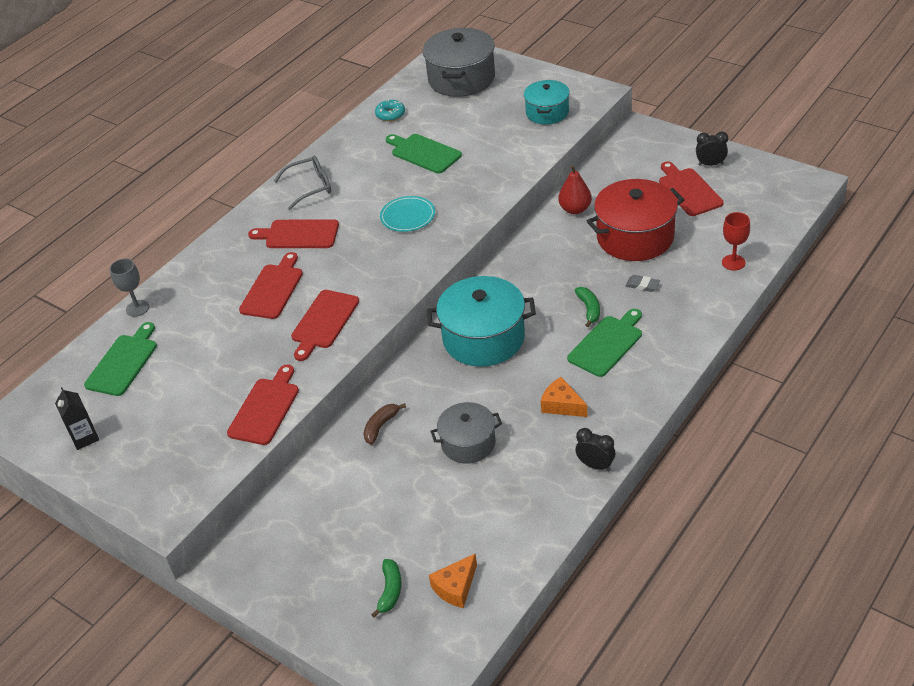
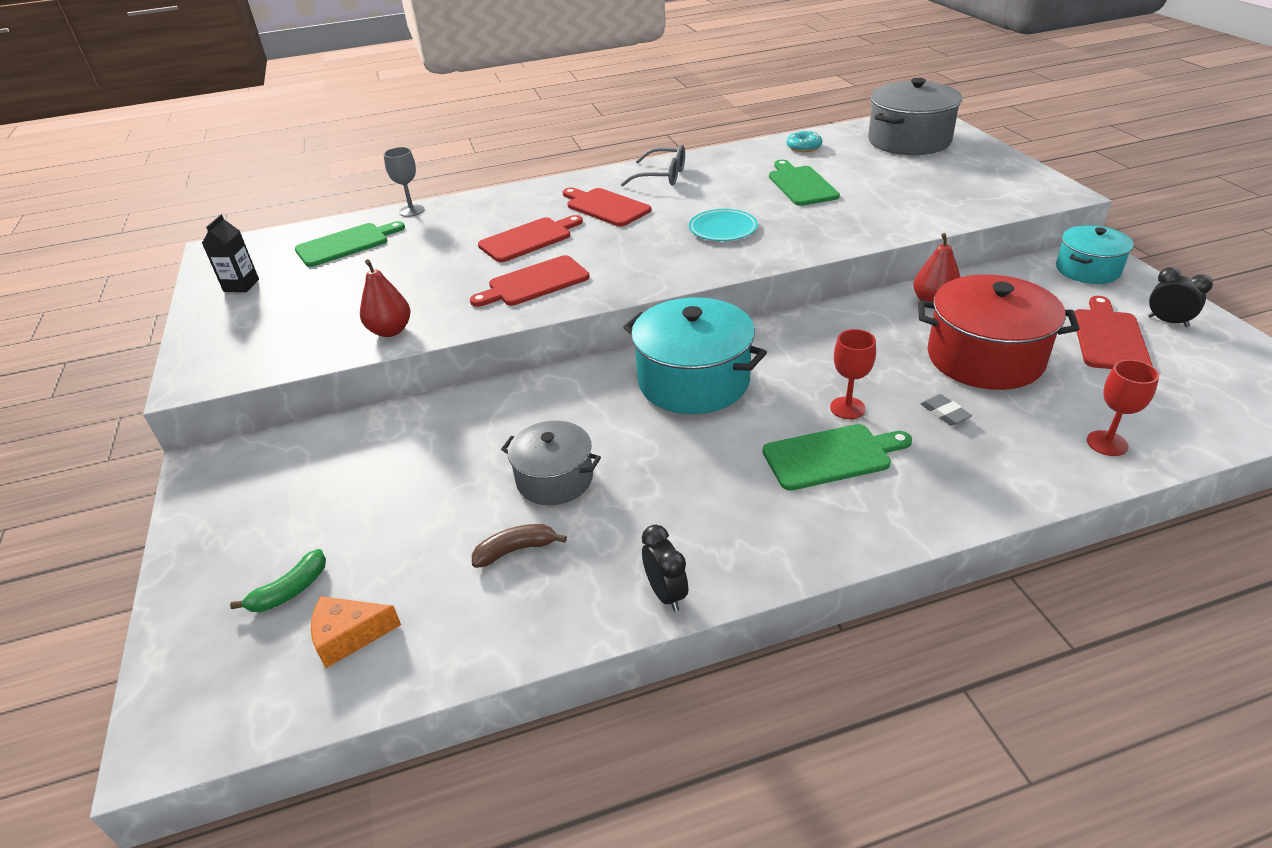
camera: 35 degrees right, 5 degrees down
red cutting board [227,364,299,445] -> red pear [360,259,411,337]
brown banana [364,403,406,445] -> brown banana moved to [472,524,567,568]
turquoise pot [524,80,570,124] -> turquoise pot moved to [1056,225,1134,284]
orange cheese [541,377,588,417] -> none
green banana [575,287,600,327] -> red goblet [830,329,876,419]

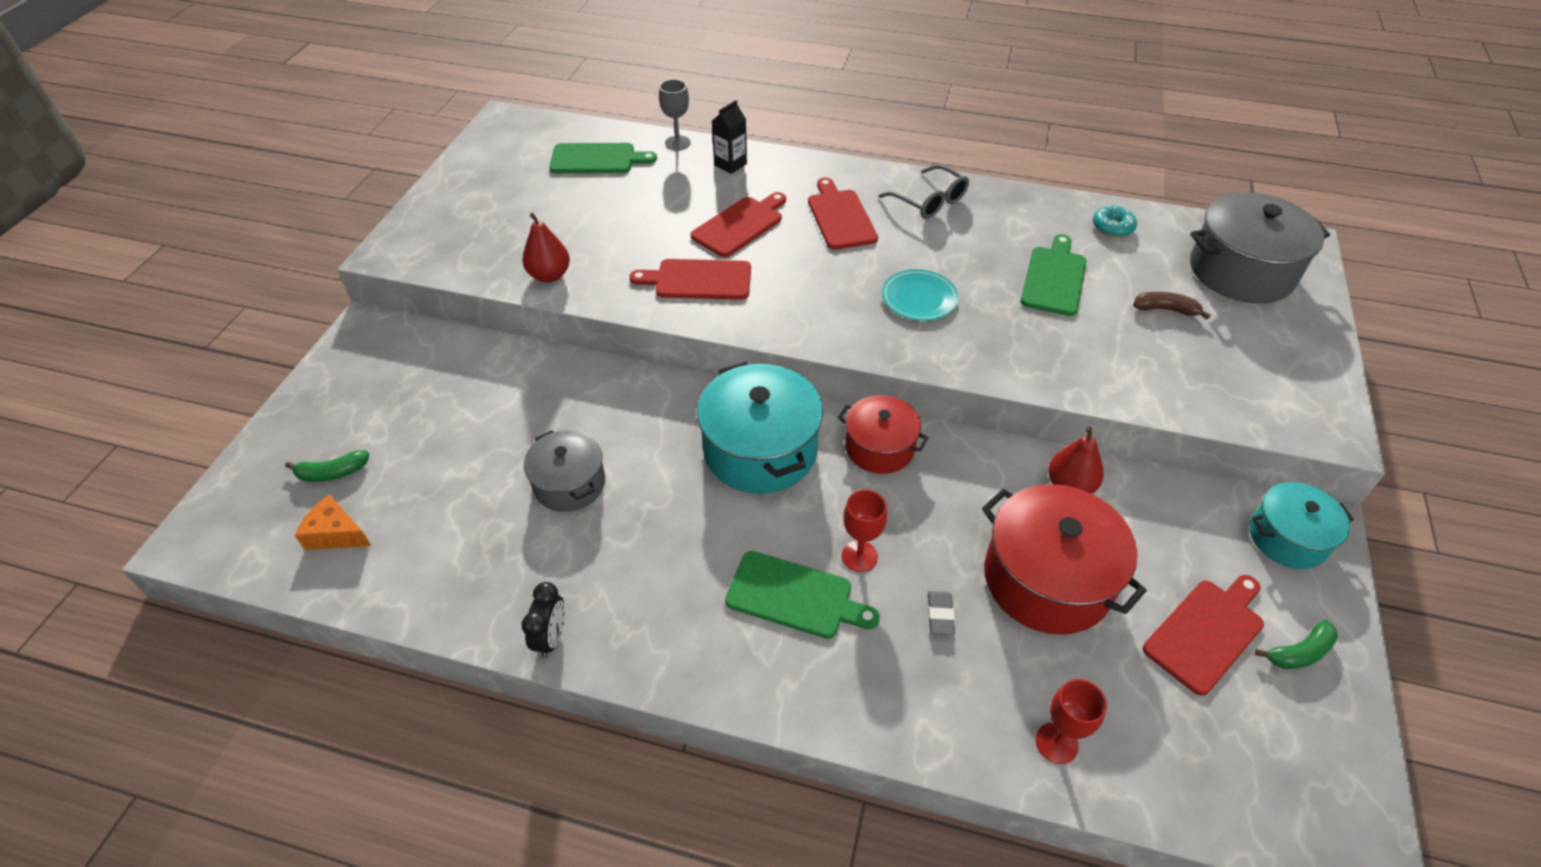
camera: 30 degrees right, 10 degrees up
black carton [202,214,259,292] -> black carton moved to [712,100,747,174]
brown banana [472,524,567,568] -> brown banana moved to [1133,292,1211,319]
red cutting board [478,215,583,262] -> red cutting board turned 45 degrees counterclockwise [691,192,786,257]
black clock [1148,267,1213,327] -> green banana [1255,620,1338,669]
none -> red pot [838,395,929,474]

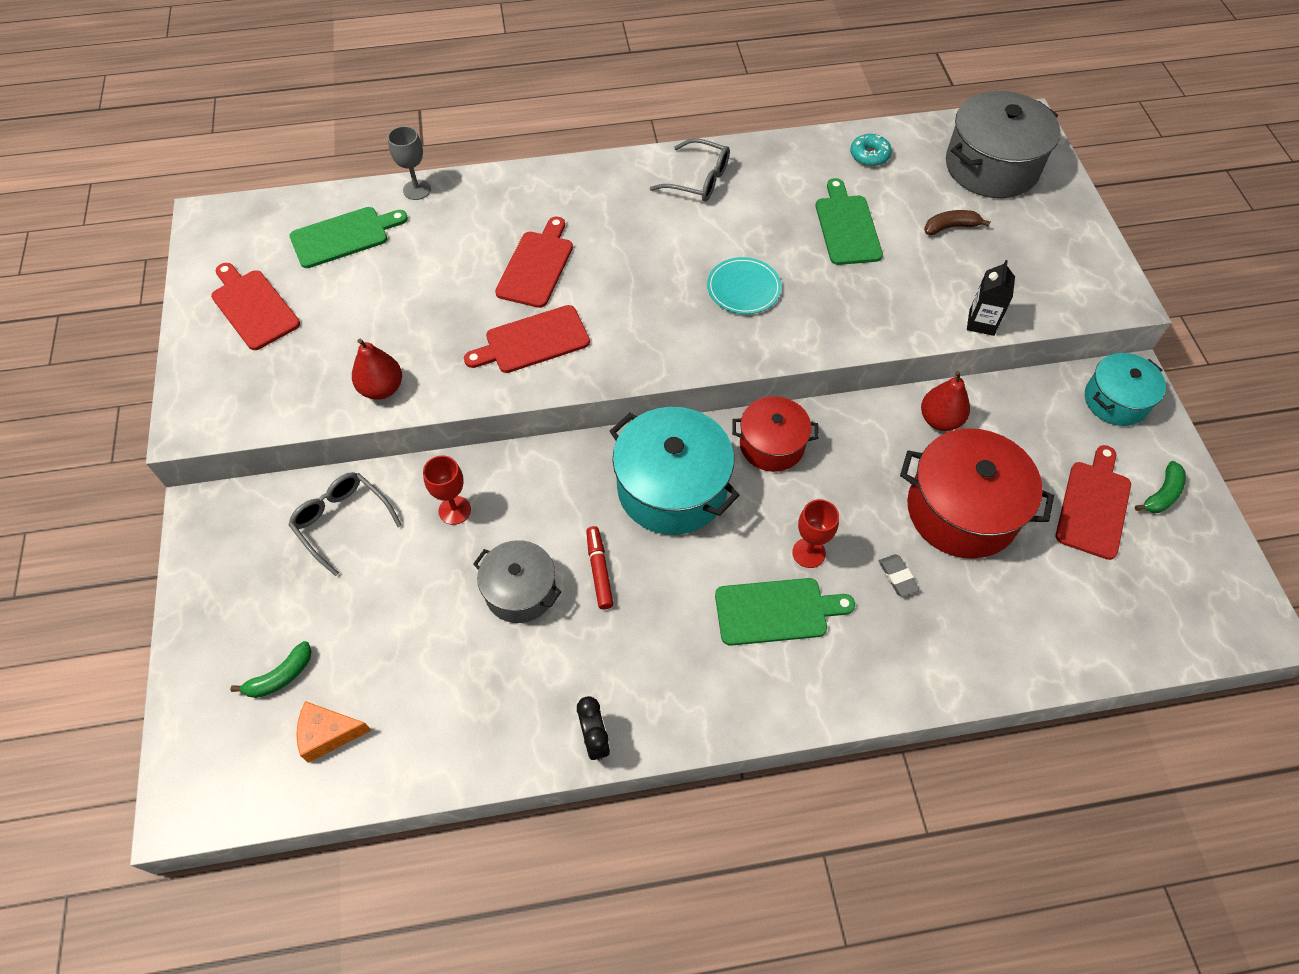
camera: 25 degrees left, 10 degrees up
black carton [712,100,747,174] -> black carton moved to [967,260,1015,336]
red cutting board [808,178,878,250] -> red cutting board moved to [211,263,300,350]
red goblet [1036,679,1107,764] -> red goblet moved to [423,455,471,525]
none -> grey glasses [289,472,402,576]
none -> red marker [586,526,613,609]

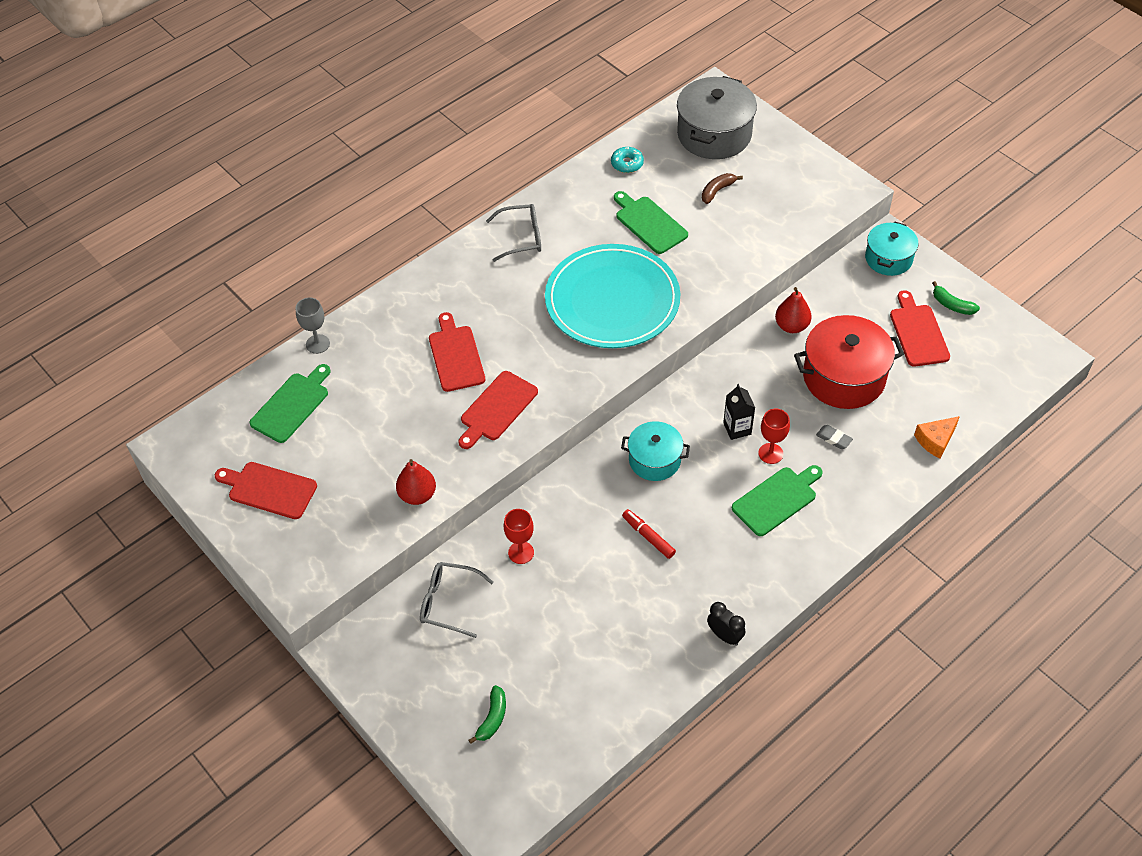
camera: 30 degrees left, 5 degrees down
orange cheese [296,701,372,763] -> orange cheese moved to [914,416,960,459]
grey pot [473,540,562,623] -> none
turquoise pot [610,407,740,535] -> turquoise pot [621,421,690,481], size x0.61
turquoise plate [707,257,782,314] -> turquoise plate [545,244,680,348], size x2.29
red pot [732,396,819,472] -> none
black carton [967,260,1015,336] -> black carton moved to [723,384,755,440]
green banana [1135,461,1186,513] -> green banana turned 120 degrees clockwise [932,281,980,315]

